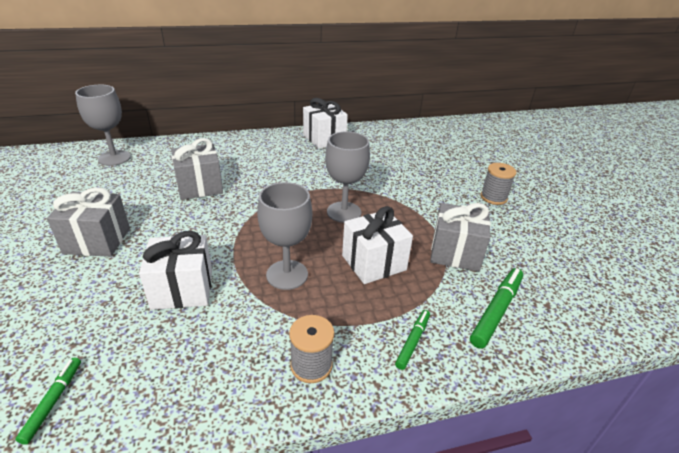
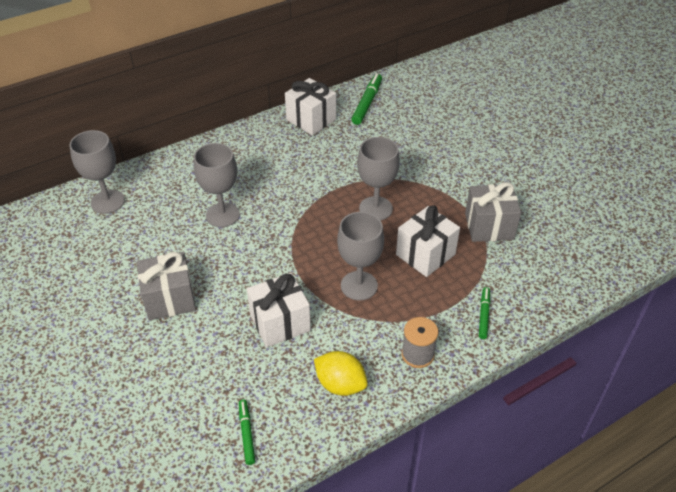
camera: 15 degrees left, 10 degrees up
grey gift [171,138,223,200] -> grey goblet [194,143,240,227]
green marker [470,268,523,349] -> green marker moved to [351,73,382,125]
grey spool [480,163,517,205] -> none
none -> yellow lemon [314,351,368,396]

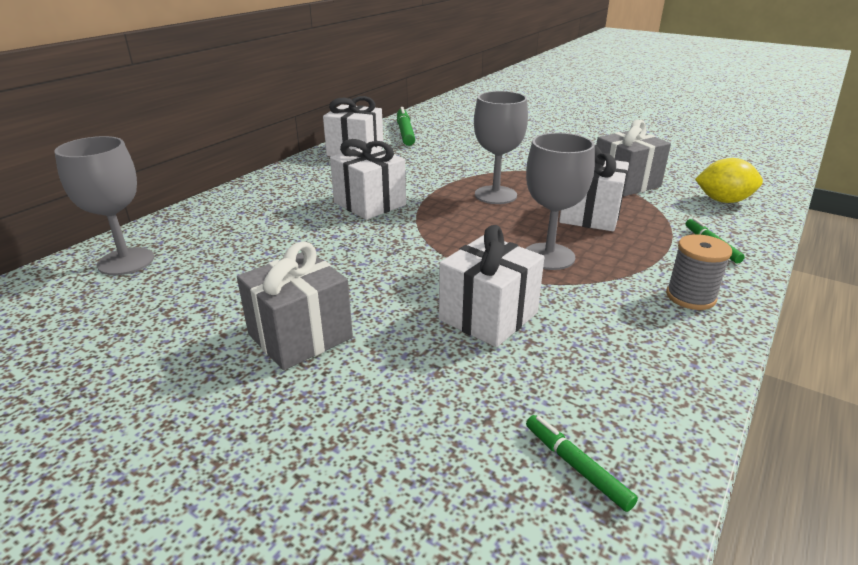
camera: 25 degrees left, 15 degrees down
grey goblet [194,143,240,227] -> none
yellow lemon [314,351,368,396] -> yellow lemon moved to [695,158,763,203]
none -> white gift [330,139,406,220]

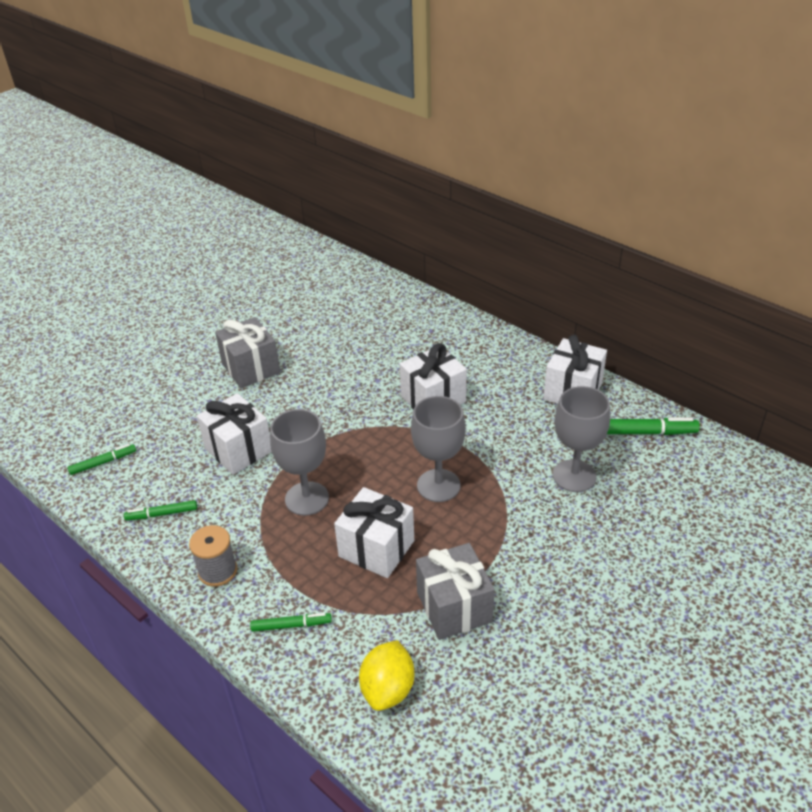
camera: 100 degrees right, 10 degrees up
grey goblet [54,136,154,275] -> grey goblet moved to [553,386,610,492]
none -> green marker [124,500,197,521]

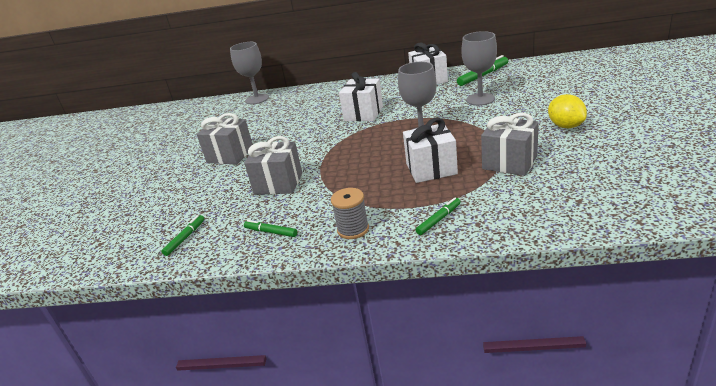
camera: 35 degrees left, 10 degrees down
green marker [124,500,197,521] -> green marker turned 75 degrees clockwise [244,220,297,237]
white gift [197,393,272,475] -> grey gift [244,136,302,195]
grey goblet [270,409,329,516] -> grey goblet moved to [230,42,269,104]
yellow lemon [359,640,414,711] -> yellow lemon moved to [548,94,587,128]

